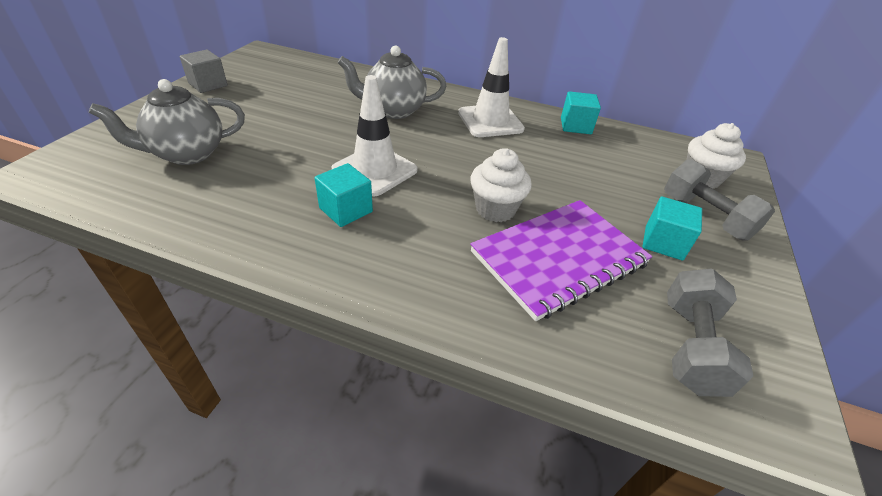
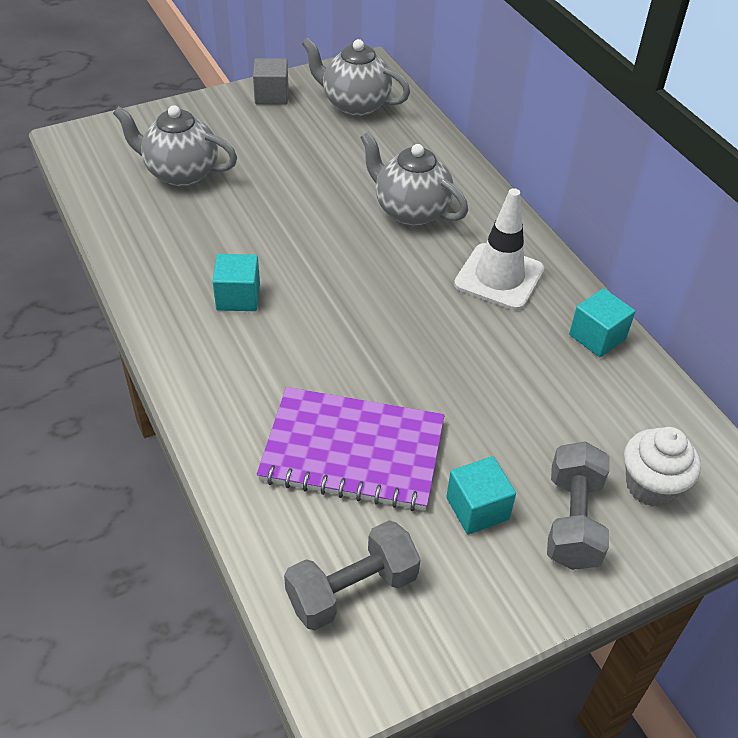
camera: 45 degrees right, 5 degrees up
white traffic cone [331,75,418,196] -> none
white cupcake [470,148,532,222] -> none
none -> grey teapot [302,38,410,116]

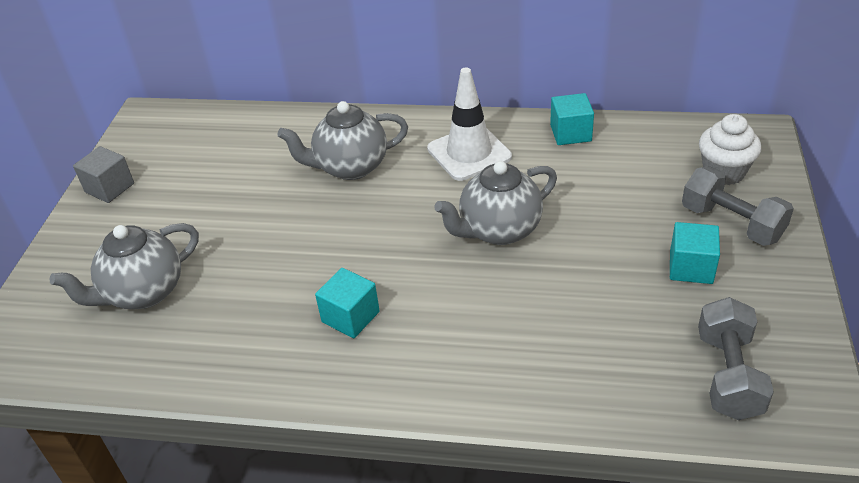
camera: 50 degrees left, 5 degrees down
purple notebook [257,387,445,511] -> none
grey teapot [302,38,410,116] -> grey teapot moved to [434,161,557,245]

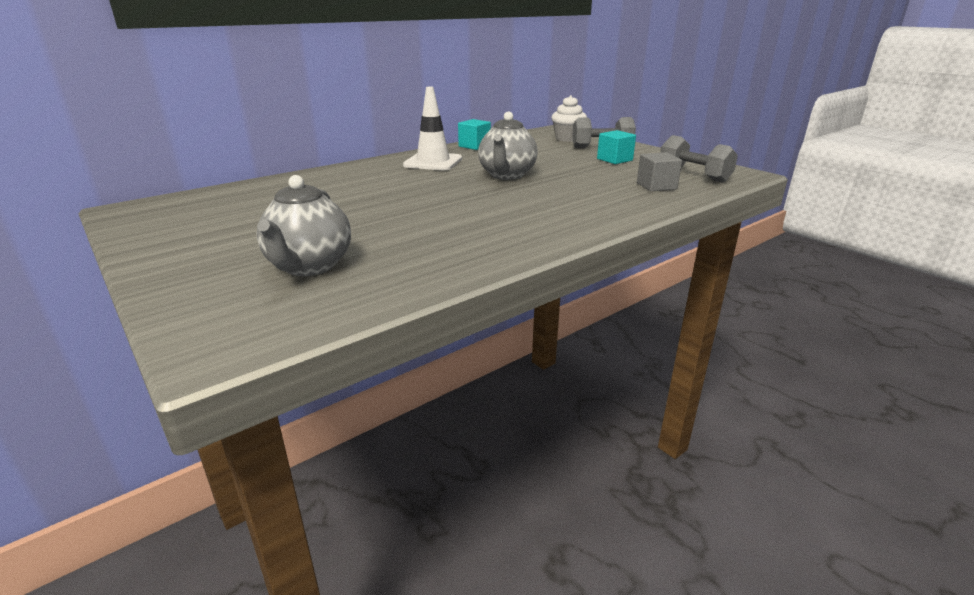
camera: 50 degrees left, 15 degrees down
grey cube [73,146,134,203] -> grey cube moved to [637,152,682,191]
grey teapot [277,101,408,180] -> none
turquoise cube [315,268,380,338] -> none

